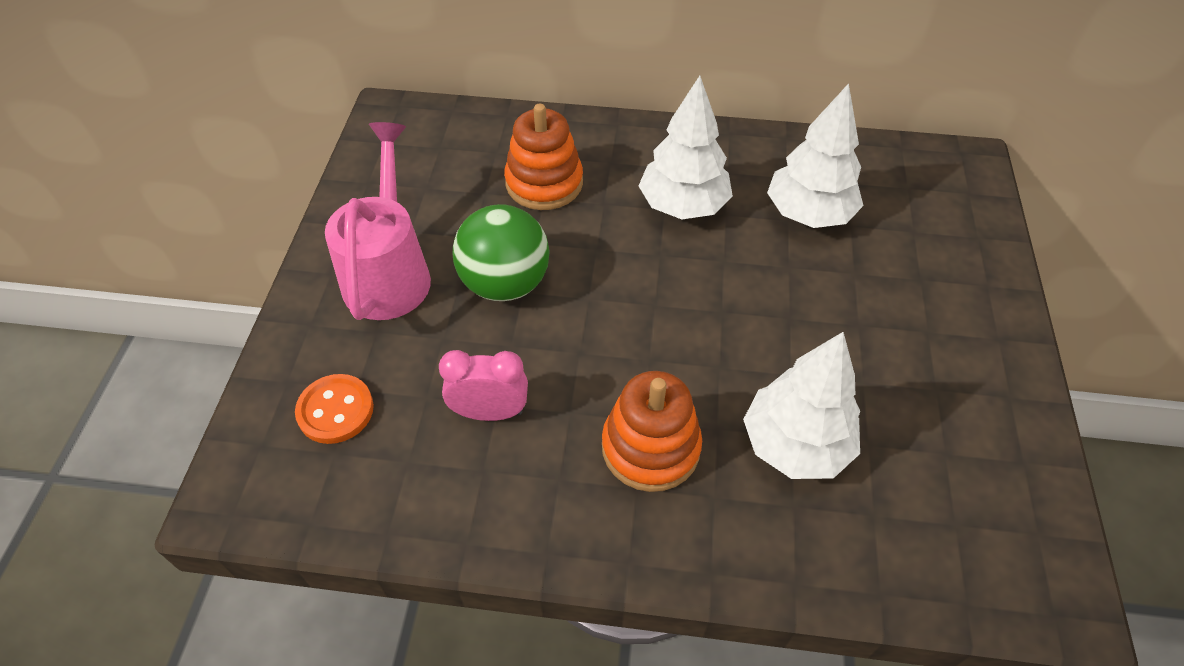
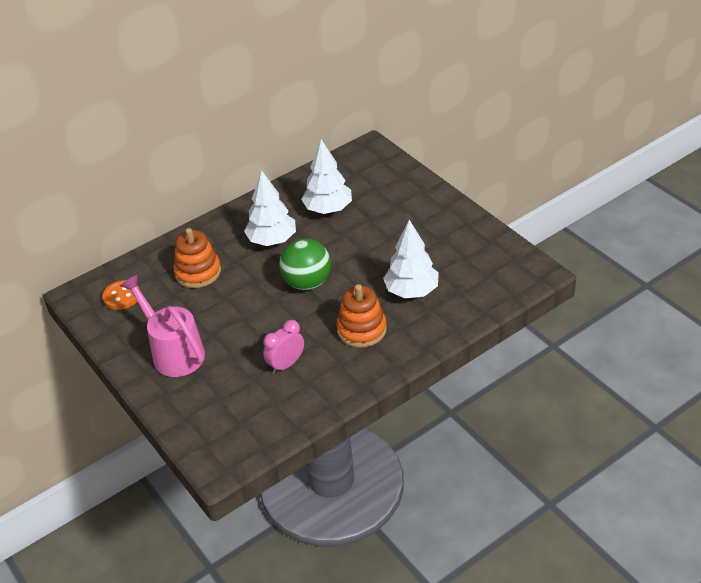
camera: 40 degrees left, 10 degrees down
orange button [295,374,374,444] -> orange button moved to [103,280,139,310]
green ball [453,204,550,301] -> green ball moved to [279,238,331,290]

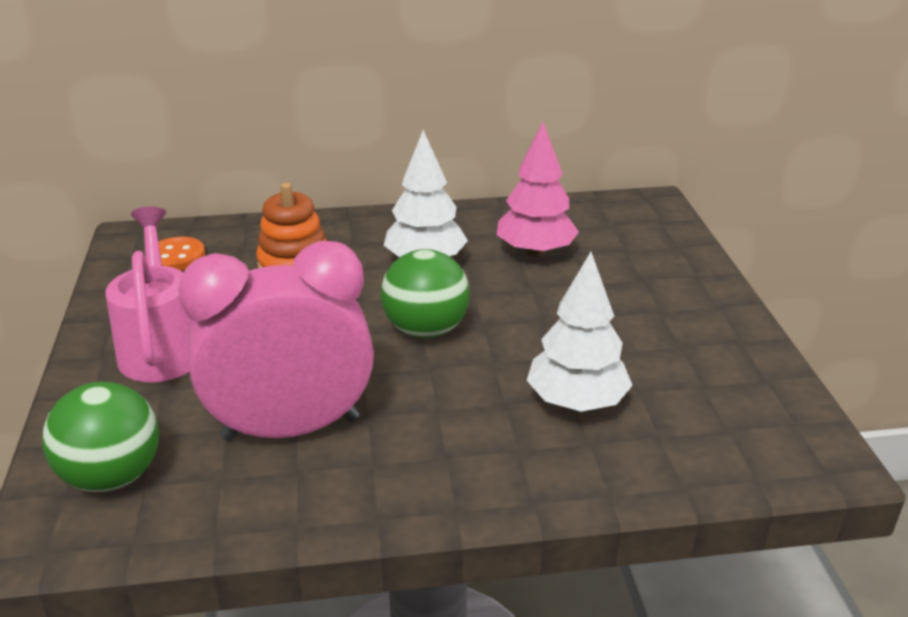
camera: 25 degrees right, 10 degrees down
pink clock [263,320,304,374] -> pink clock [178,241,374,441], size x2.18
white tree [301,139,352,214] -> pink tree [497,122,579,257]
orange stacking toy [336,284,387,348] -> none
none -> green ball [42,382,159,492]

